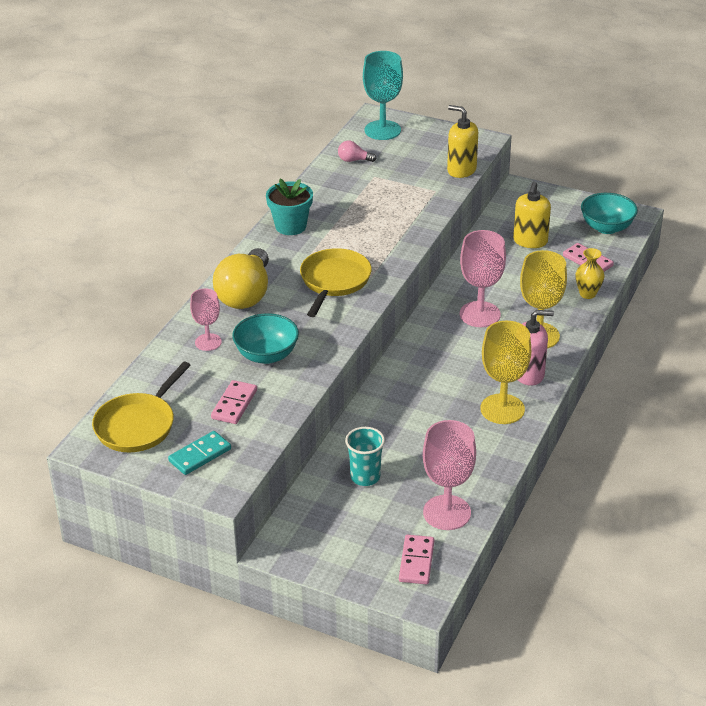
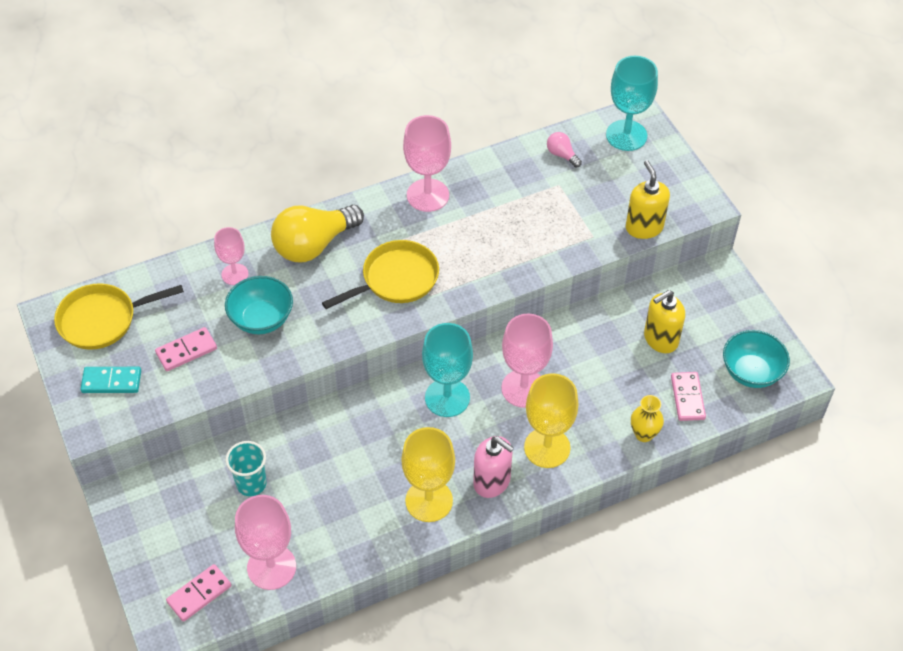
camera: 40 degrees right, 15 degrees up
turquoise flower pot [266,179,313,235] -> pink goblet [403,115,451,212]
none -> turquoise goblet [422,323,473,417]

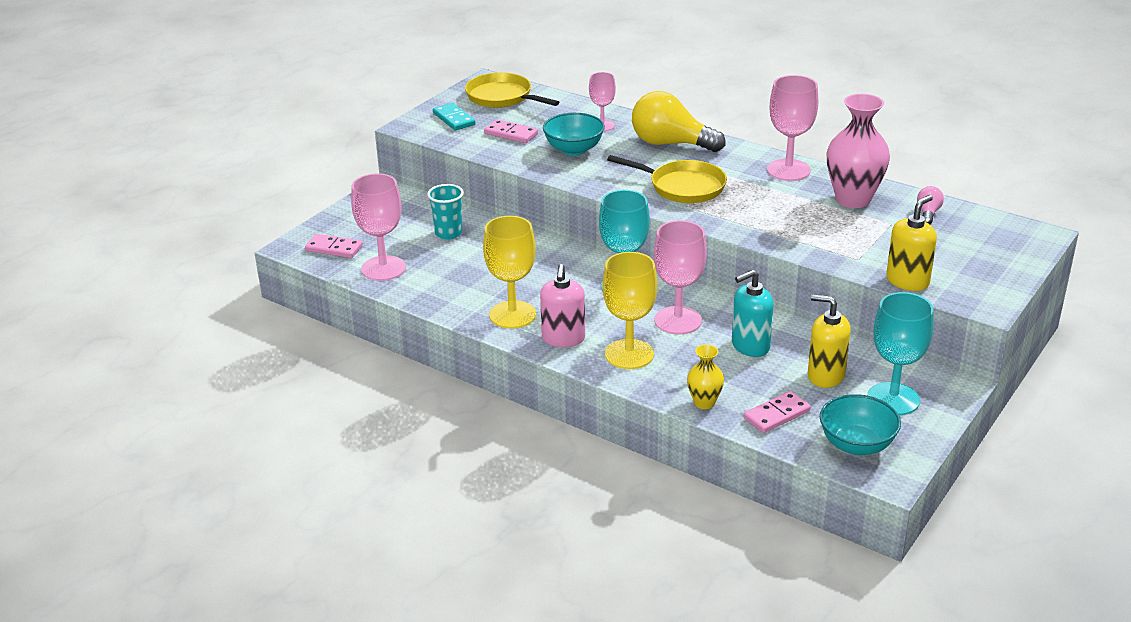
camera: 60 degrees right, 20 degrees down
turquoise goblet [606,56,658,151] -> turquoise goblet moved to [867,292,934,415]
none -> turquoise soap dispenser [732,270,774,357]
none -> pink vase [827,94,890,208]

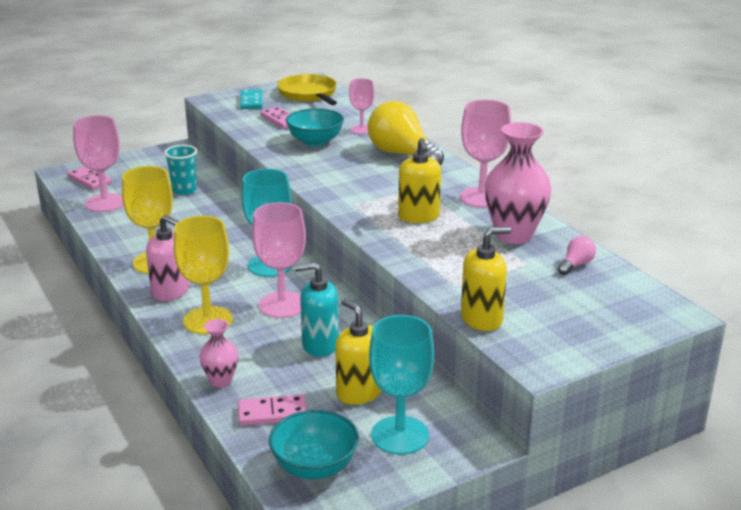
camera: 25 degrees right, 5 degrees down
pink soap dispenser [540,264,585,347] -> pink soap dispenser turned 90 degrees counterclockwise [146,215,189,301]
yellow pan [607,155,727,203] -> none
yellow vase [687,344,724,409] -> pink vase [199,319,238,388]
none -> yellow soap dispenser [398,138,441,223]

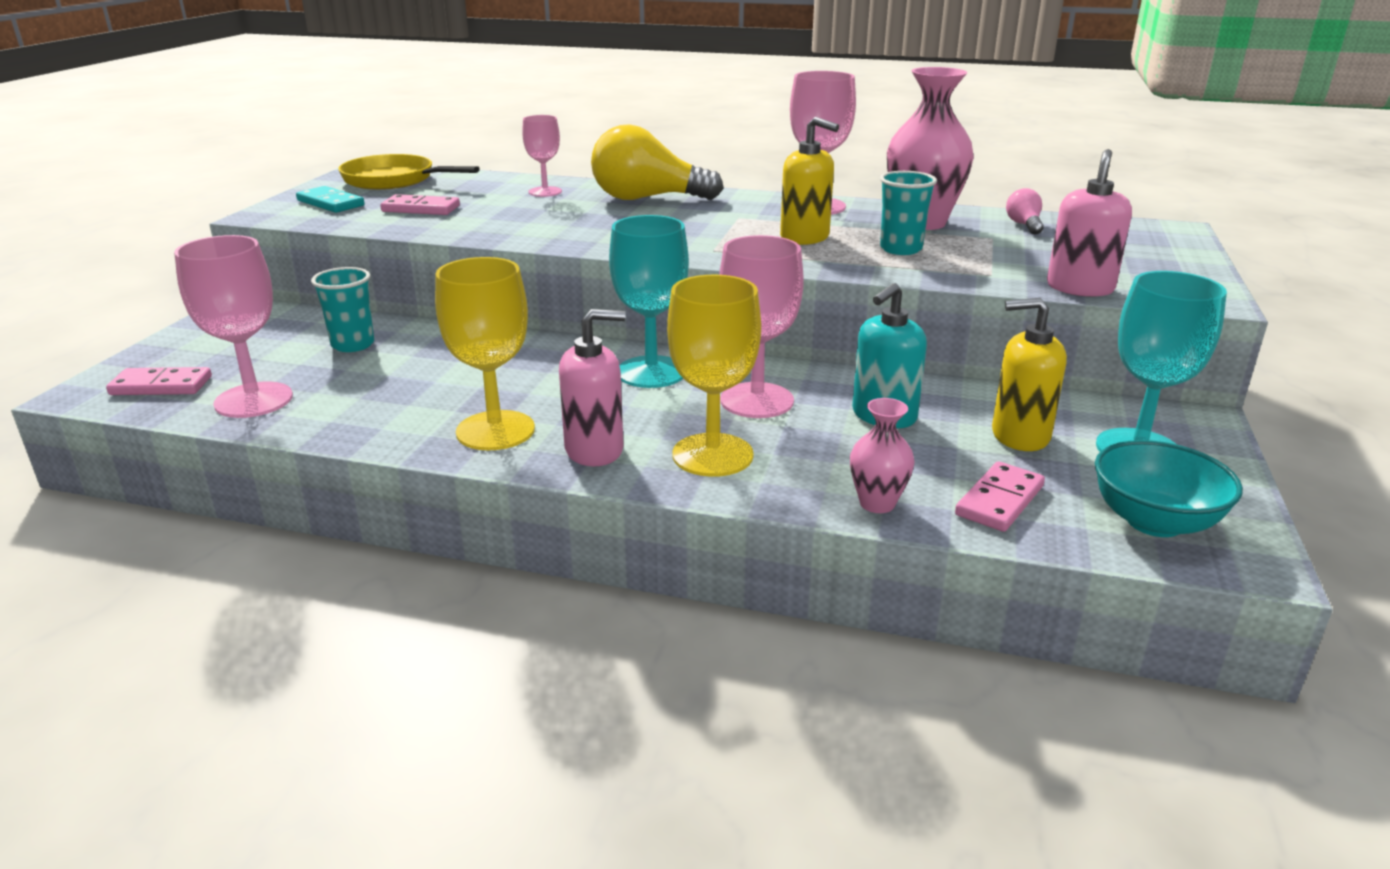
camera: 45 degrees left, 0 degrees up
turquoise bowl [286,108,344,146] -> none
yellow soap dispenser [461,227,511,331] -> pink soap dispenser [1047,149,1132,297]
none -> turquoise cup [880,171,937,255]

